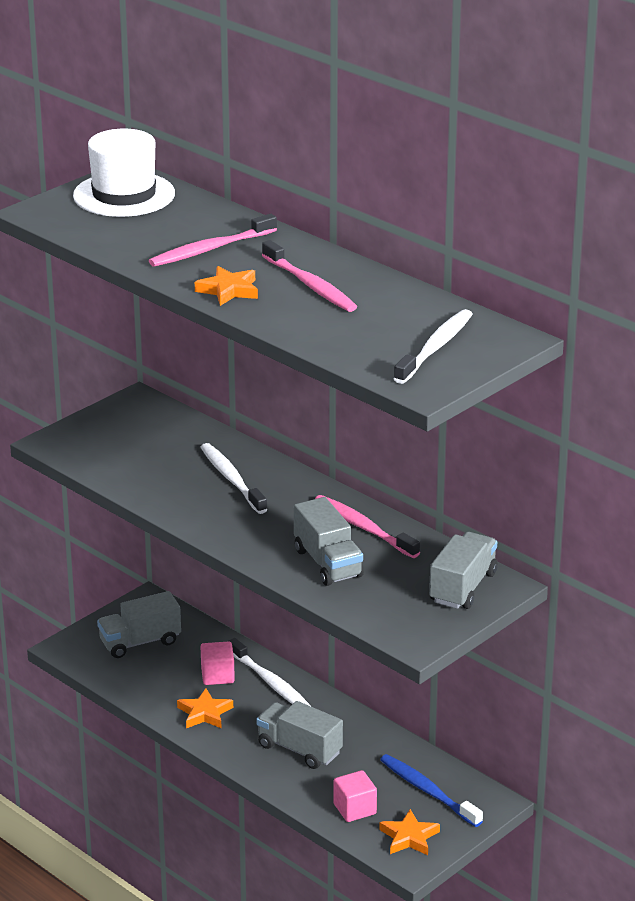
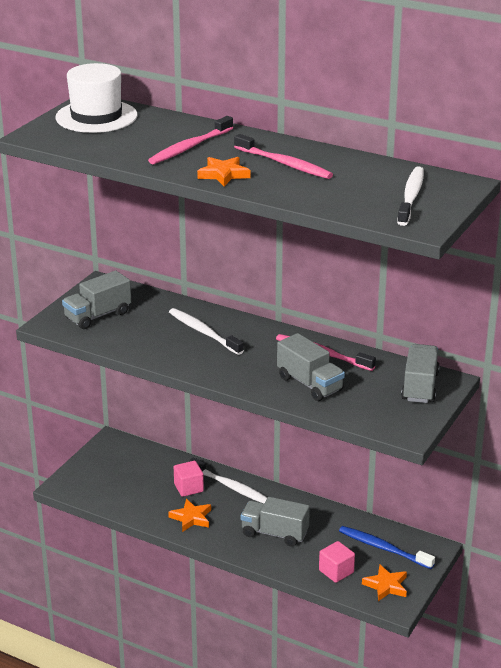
camera: 15 degrees left, 0 degrees up
grey truck [97,591,181,658] -> grey truck moved to [62,271,131,329]

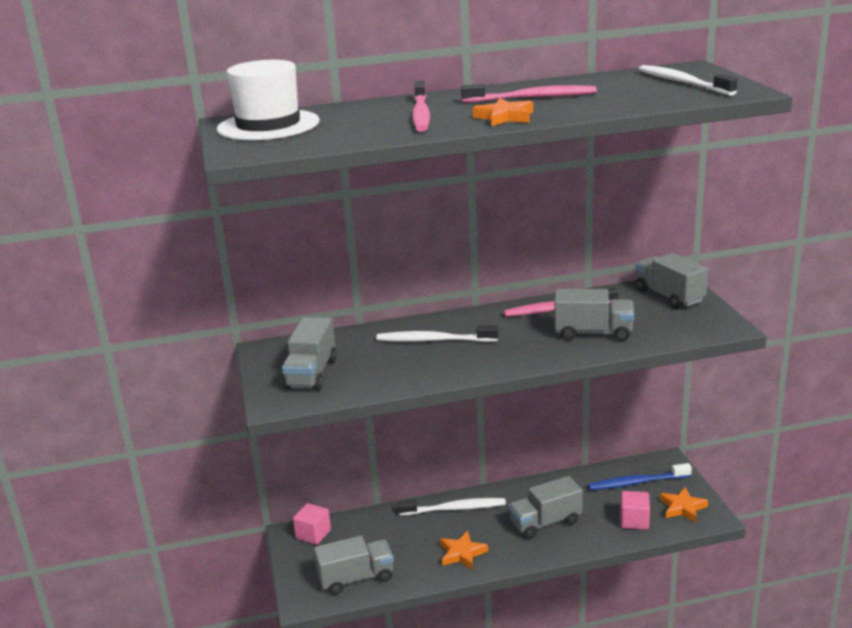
camera: 40 degrees left, 5 degrees down
pink cube [174,461,204,497] -> pink cube moved to [293,503,331,545]
none -> grey truck [314,536,394,595]

